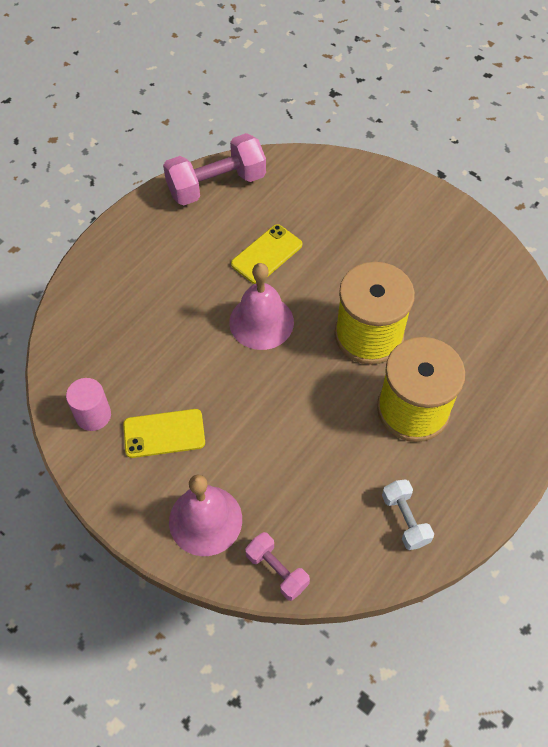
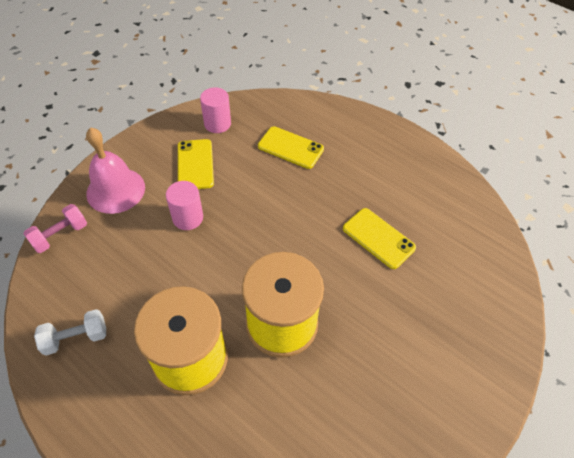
camera: 90 degrees right, 5 degrees down
pink dumbbell [163,133,266,205] -> none
pink bell [229,263,294,350] -> none
none -> pink cylinder [166,181,203,230]
none -> yellow phone [258,126,324,169]

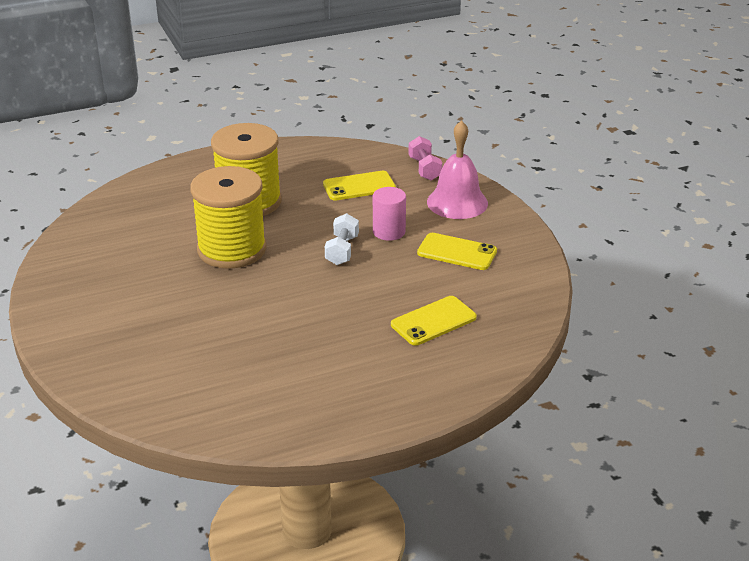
camera: 120 degrees right, 20 degrees down
white dumbbell [34,309,106,356] -> white dumbbell moved to [325,213,359,265]
pink cylinder [200,87,231,133] -> none
yellow phone [343,208,416,269] -> yellow phone moved to [323,171,396,200]

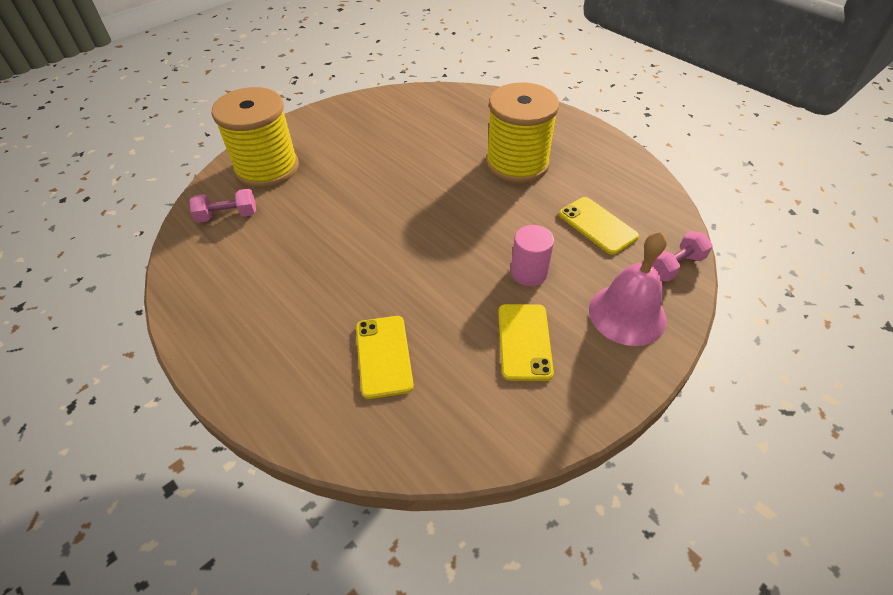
camera: 70 degrees right, 15 degrees up
yellow spool [190,166,267,269] -> yellow spool moved to [212,87,299,188]
white dumbbell [325,213,359,265] -> none
yellow phone [391,296,477,346] -> yellow phone turned 45 degrees clockwise [356,316,414,399]
none -> pink dumbbell [189,189,256,223]

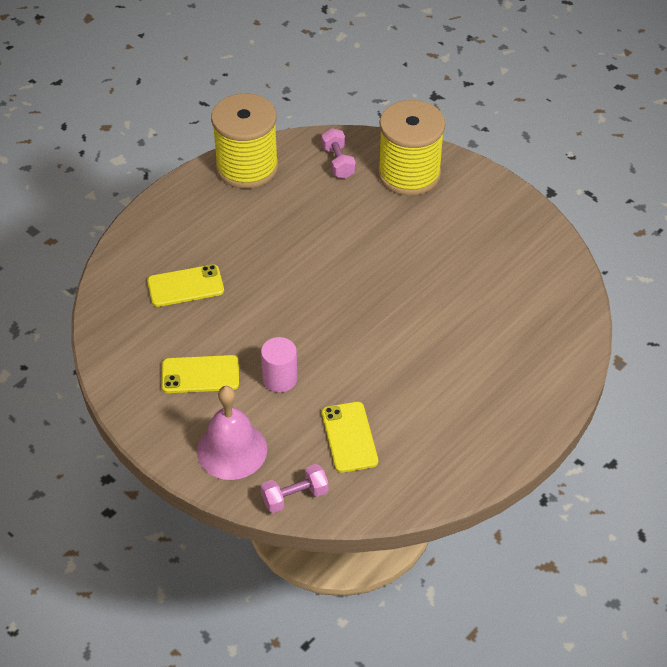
camera: 85 degrees right, 0 degrees up
yellow spool [486,82,559,184] -> yellow spool moved to [211,93,279,189]
yellow phone [559,197,639,255] -> yellow phone turned 60 degrees counterclockwise [322,402,378,473]
pink dumbbell [652,231,713,282] -> pink dumbbell turned 75 degrees counterclockwise [261,464,329,513]

